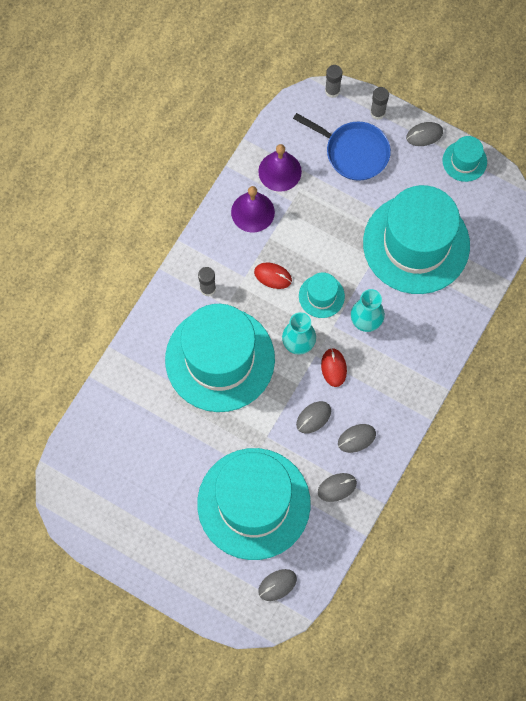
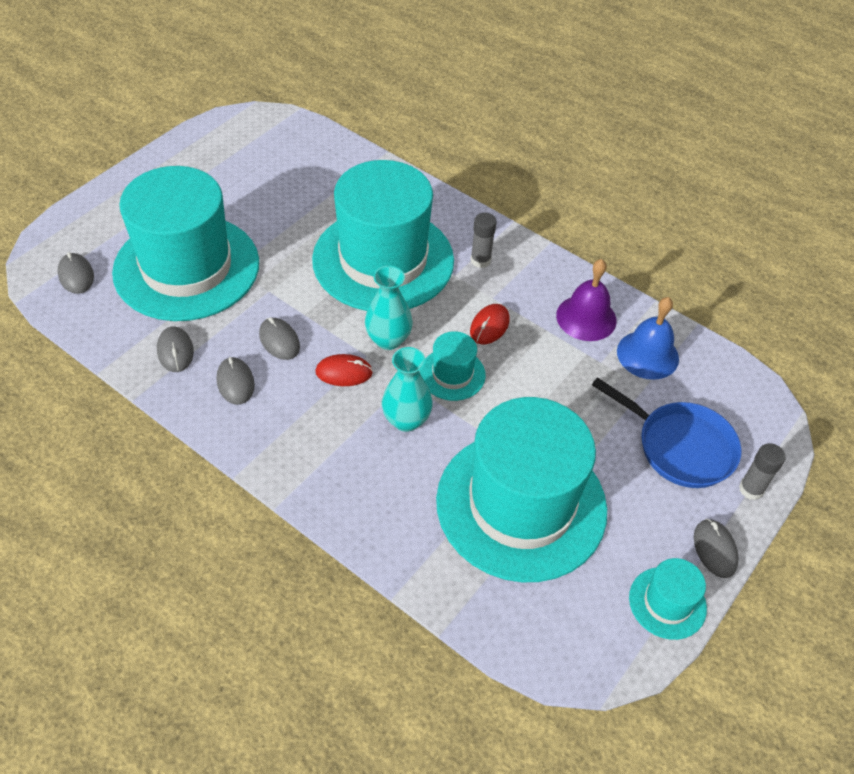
camera: 95 degrees right, 20 degrees down
purple bell [258,144,302,192] -> blue bell [617,297,679,380]
blue pan [293,113,391,181] -> blue pan turned 90 degrees counterclockwise [592,377,741,488]
grey glue stick [325,65,343,98] -> none

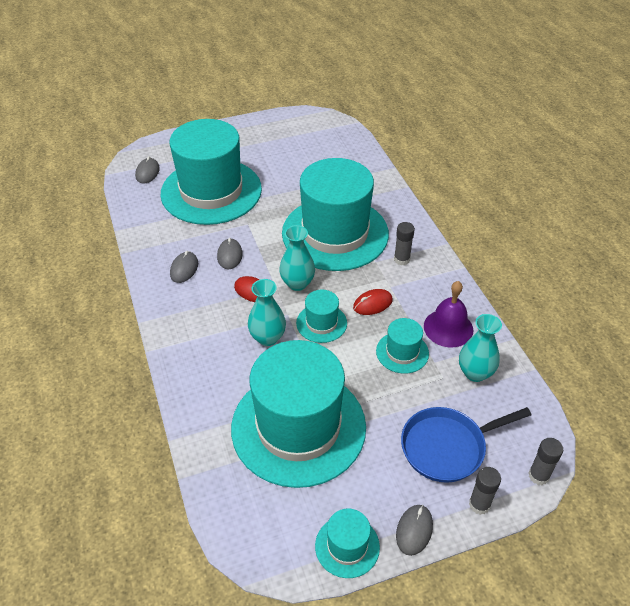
camera: 35 degrees right, 5 degrees down
grey mouse [157,327,194,372] -> none
blue pan [592,377,741,488] -> blue pan turned 90 degrees clockwise [401,407,531,483]
blue bell [617,297,679,380] -> turquoise vase [459,314,502,382]
none -> turquoise hat [376,318,429,374]
none -> grey glue stick [528,438,563,485]

